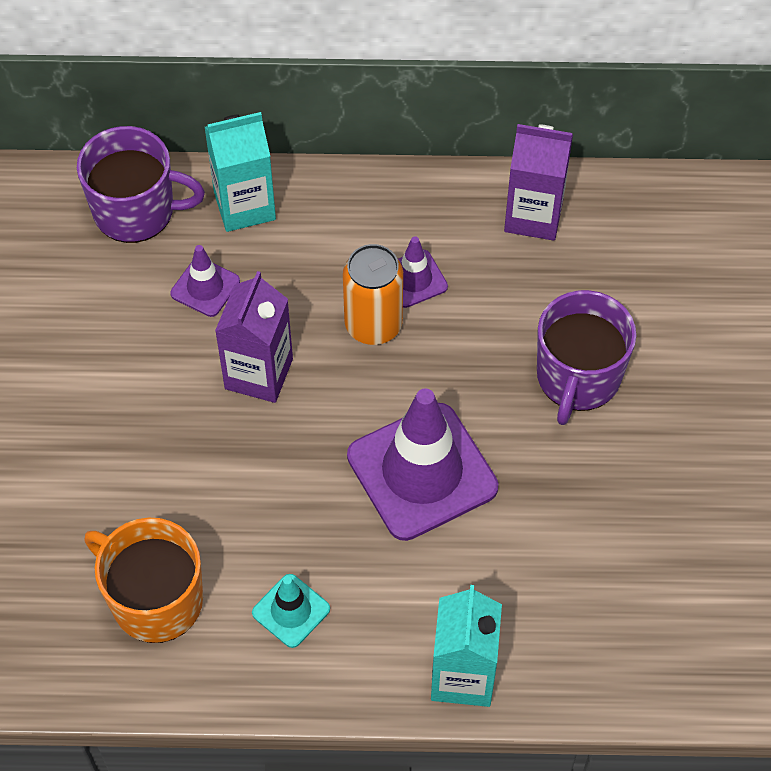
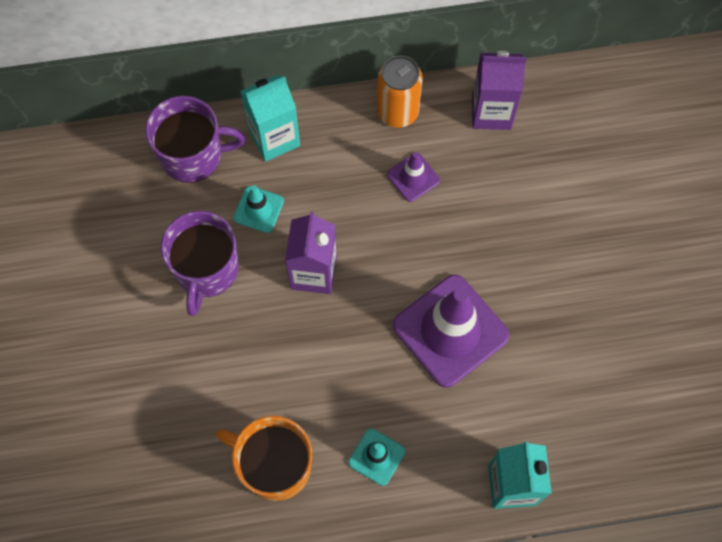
camera: 10 degrees left, 10 degrees up
purple traffic cone [170,245,240,317] -> turquoise traffic cone [233,185,284,233]
orange can [343,244,403,345] -> orange can moved to [377,56,423,128]
purple mug [537,290,636,425] -> purple mug moved to [161,211,239,316]

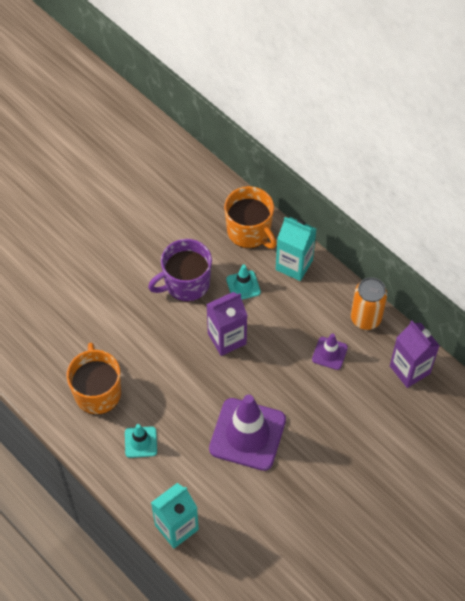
camera: 55 degrees right, 10 degrees down
purple mug [145,96,246,183] -> orange mug [224,186,277,249]

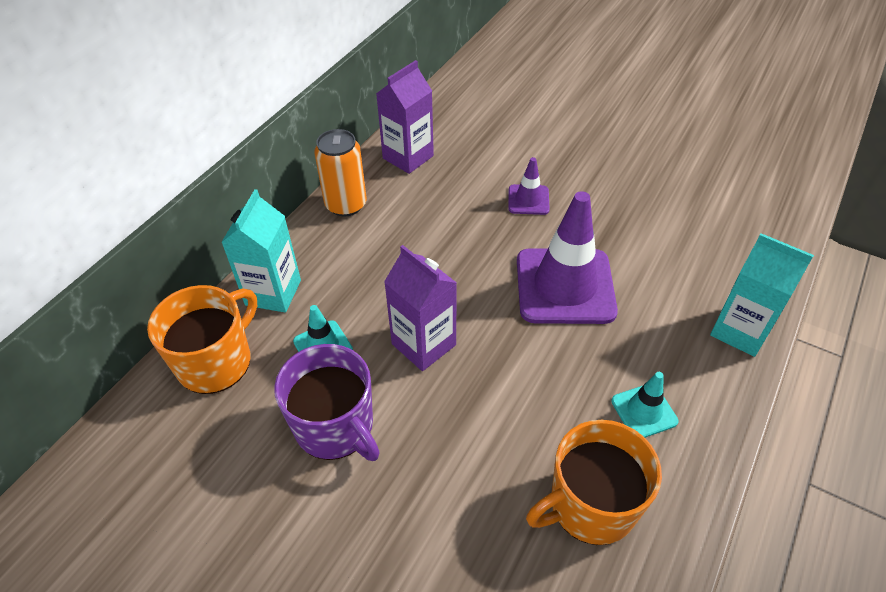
camera: 105 degrees left, 10 degrees down
purple traffic cone [312,333,348,370] -> purple traffic cone moved to [508,157,550,215]

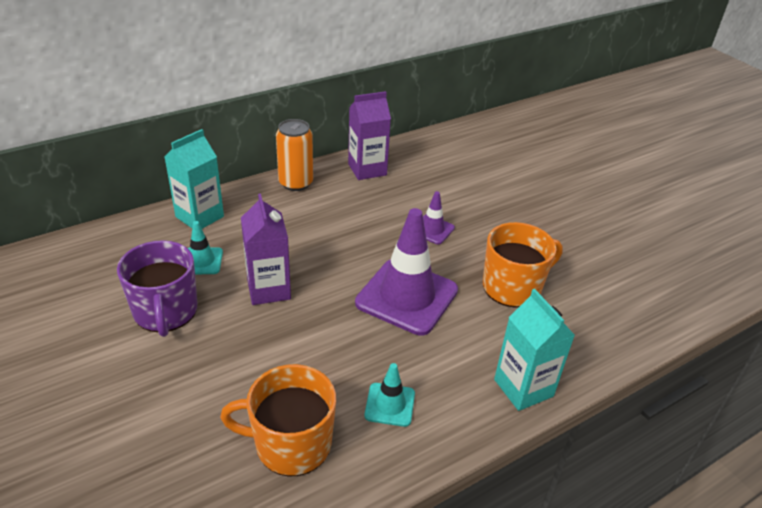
camera: 25 degrees right, 10 degrees down
orange mug [147,285,257,394] -> orange mug moved to [483,222,563,308]

